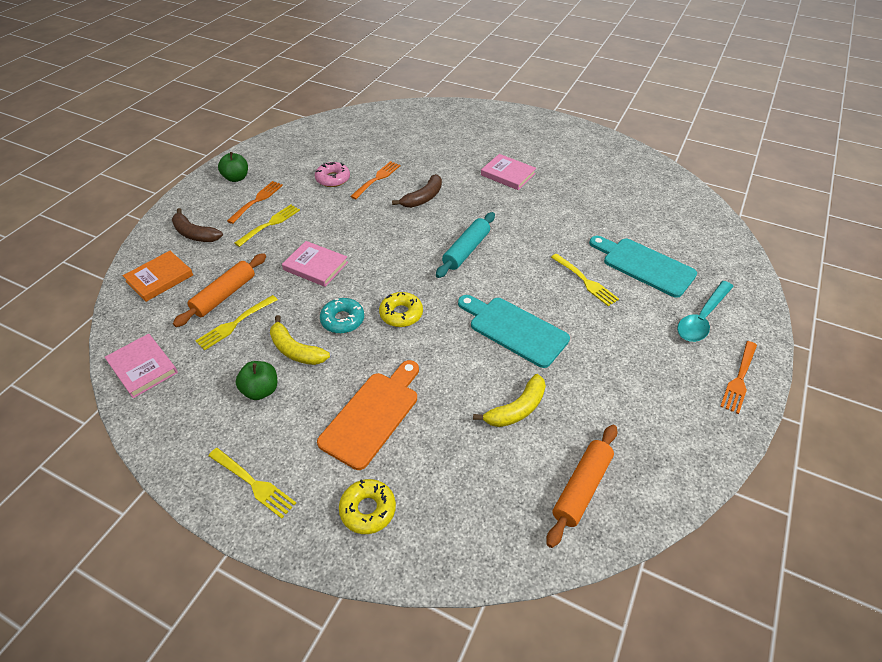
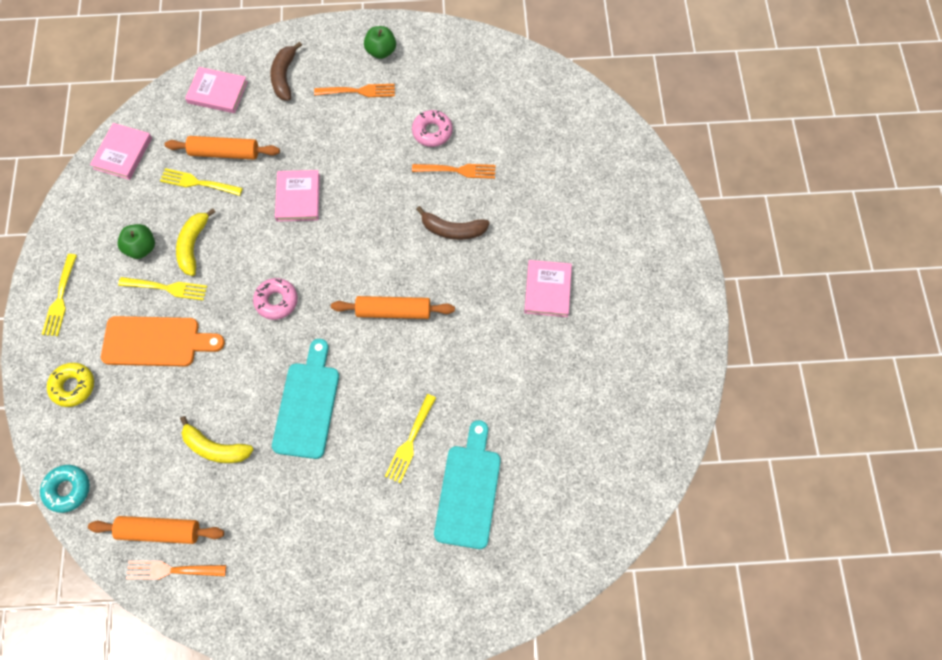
camera: 60 degrees right, 20 degrees up
orange book [123,251,193,302] -> pink book [185,67,248,113]
yellow fork [234,204,300,247] -> yellow fork moved to [118,277,207,301]
turquoise donut [320,298,364,334] -> turquoise donut moved to [40,465,90,513]
yellow donut [379,292,423,327] -> pink donut [253,278,298,320]
turquoise rolling pin [436,212,495,278] -> orange rolling pin [331,296,455,319]
turquoise spoon [677,281,734,342] -> none
orange fork [720,341,757,414] -> orange fork moved to [126,561,226,580]

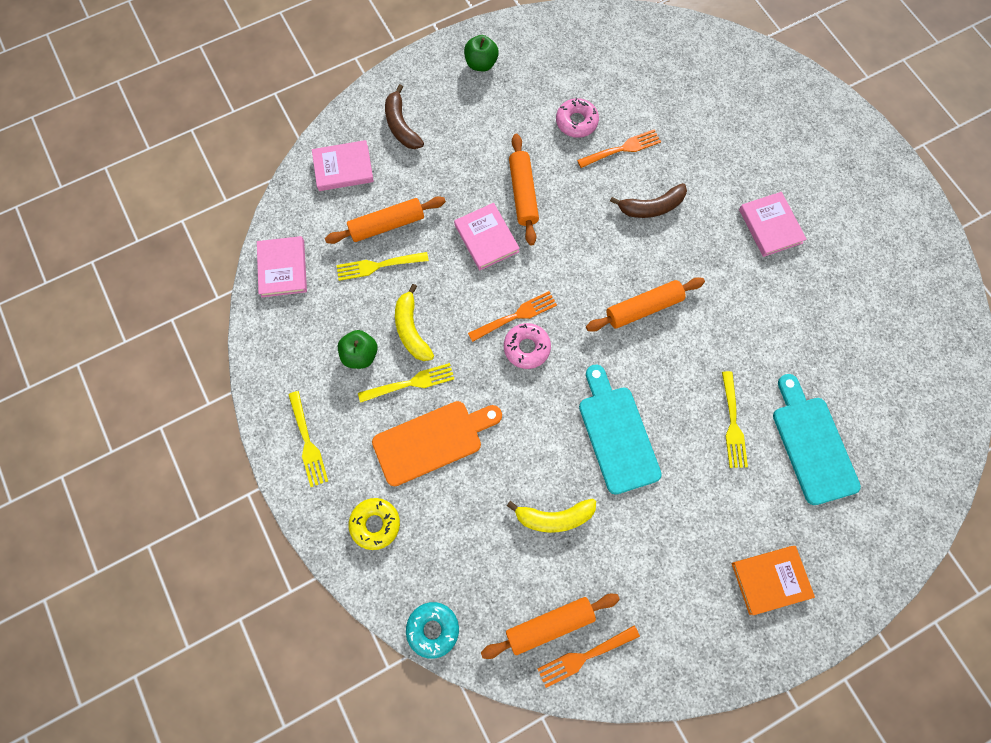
camera: 25 degrees left, 5 degrees up
orange fork [314,84,395,97] -> orange fork moved to [468,291,557,342]
none -> orange rolling pin [509,134,539,245]
none -> orange book [732,546,815,615]

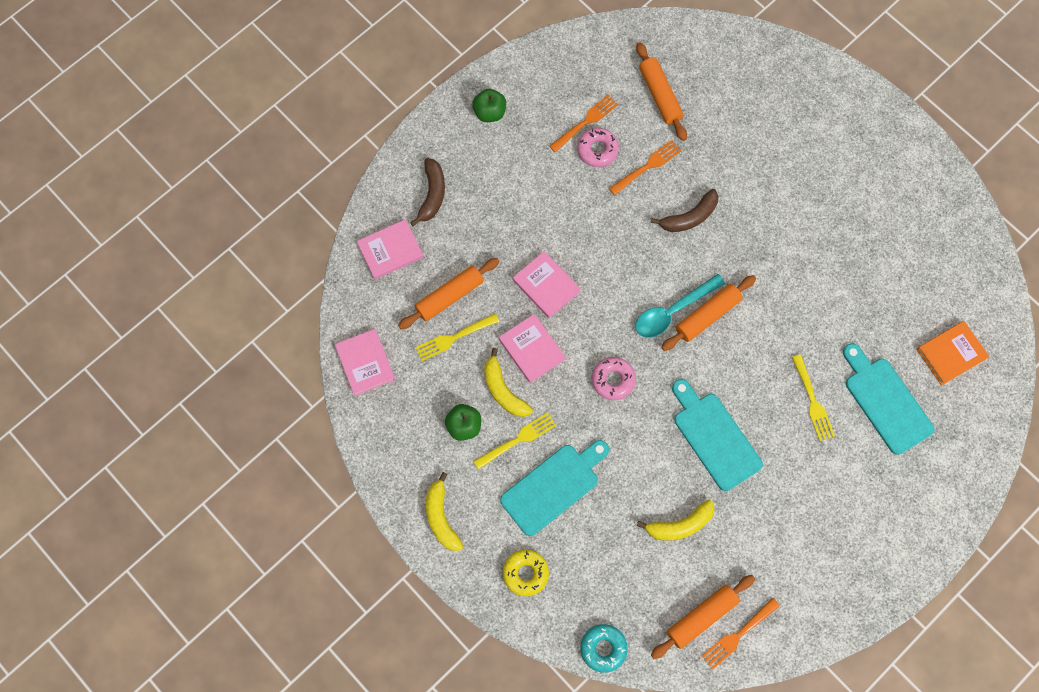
camera: 15 degrees left, 0 degrees up
yellow fork [288,391,328,487] -> yellow banana [426,472,463,551]
orange cutting board [372,401,502,486] -> turquoise cutting board [500,440,609,536]
brown banana [385,84,424,149] -> brown banana turned 135 degrees counterclockwise [410,158,445,226]
orange fork [468,291,557,342] -> orange fork moved to [549,94,618,153]
orange rolling pin [509,134,539,245] -> orange rolling pin moved to [636,42,687,141]
orange book [732,546,815,615] -> orange book moved to [916,321,990,385]
pink book [739,192,807,257] -> pink book moved to [499,314,566,383]
none -> turquoise spoon [635,274,725,338]

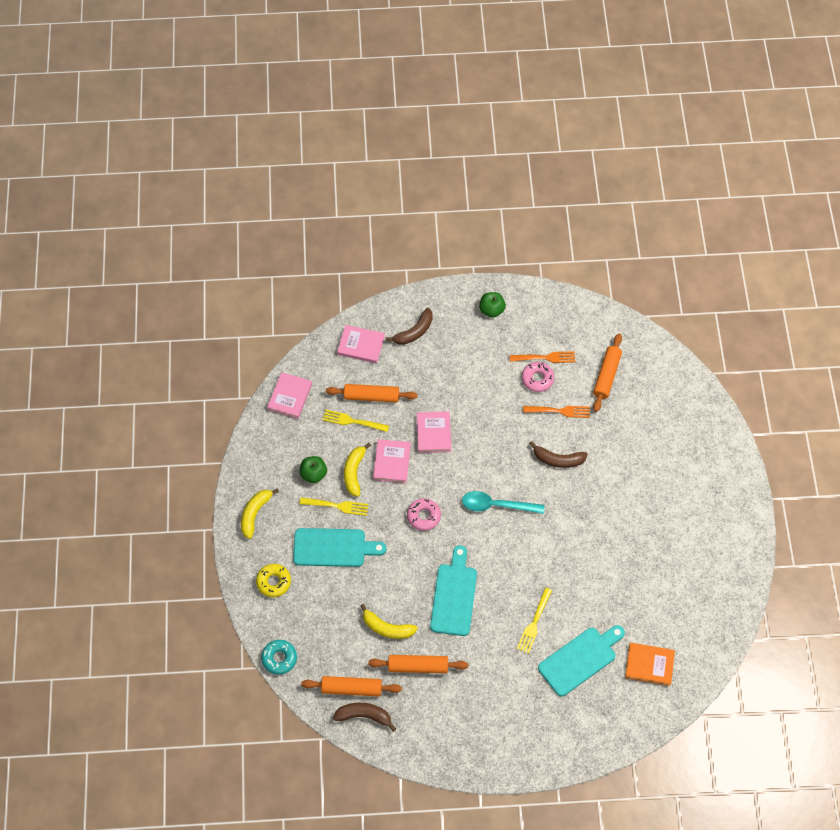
camera: 40 degrees right, 10 degrees down
orange rolling pin [661,275,756,351] -> orange rolling pin moved to [368,655,468,673]
orange fork [701,598,780,670] -> brown banana [333,703,396,732]
turquoise cutting board [843,343,935,455] -> turquoise cutting board turned 45 degrees clockwise [538,625,625,696]

